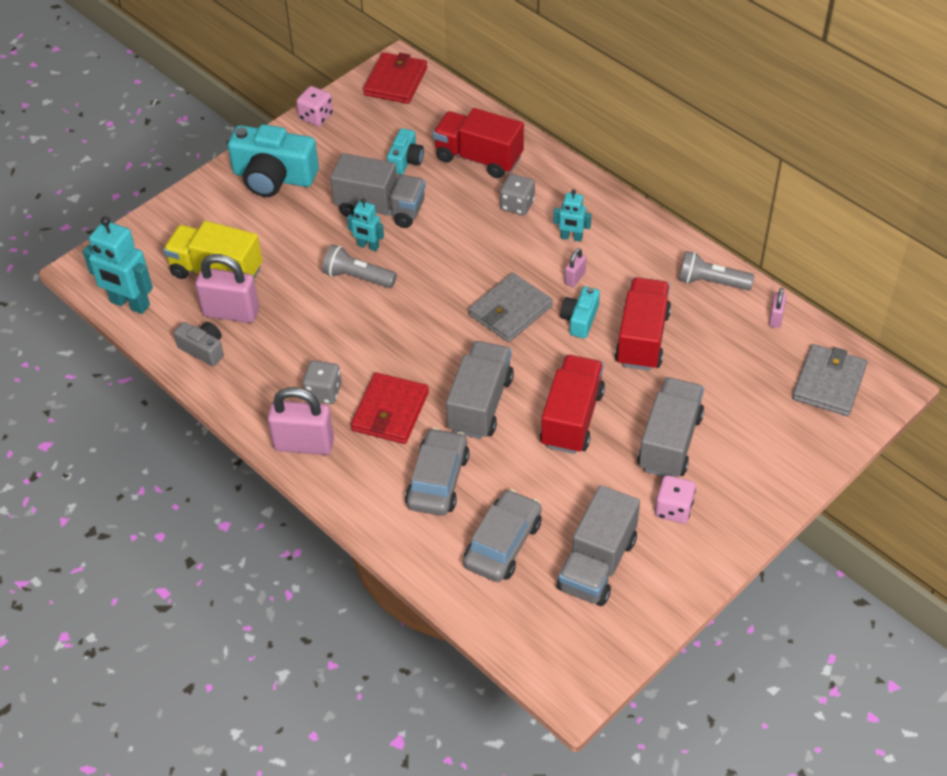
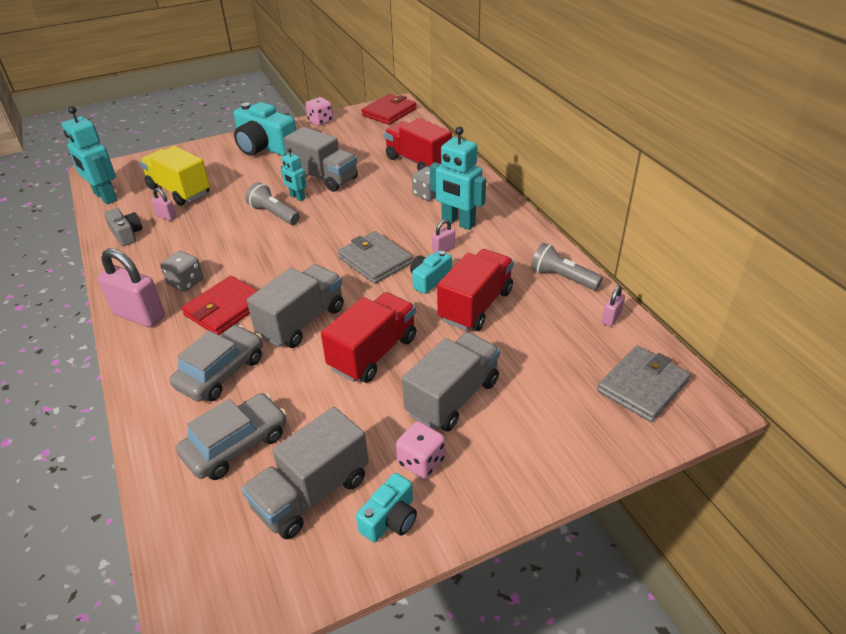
camera: 20 degrees right, 10 degrees down
pink padlock [195,254,259,323] -> pink padlock [151,188,177,221], size x0.48
turquoise camera [387,128,424,175] -> turquoise camera moved to [356,473,417,543]
grey wallet [468,273,553,342] -> grey wallet turned 75 degrees clockwise [338,231,412,284]
turquoise robot [553,190,592,242] -> turquoise robot [430,126,486,230], size x1.80

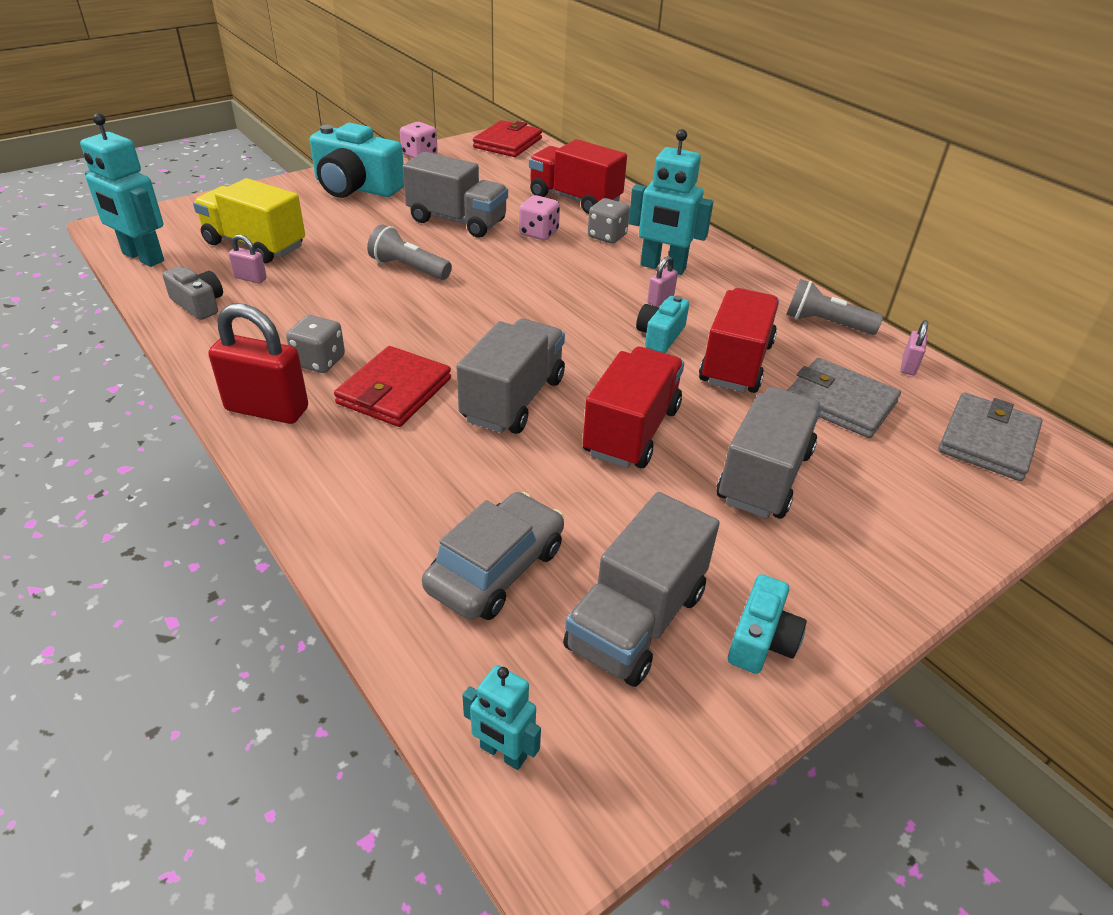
camera: 15 degrees left, 0 degrees up
pink padlock [97,248,165,327] -> red padlock [208,304,308,424]
grey car [170,325,263,402] -> none
turquoise robot [281,148,307,201] -> turquoise robot moved to [462,665,541,770]
grey wallet [338,231,412,284] -> grey wallet moved to [787,358,901,438]
pink dice [396,421,445,479] -> pink dice moved to [519,195,560,240]

